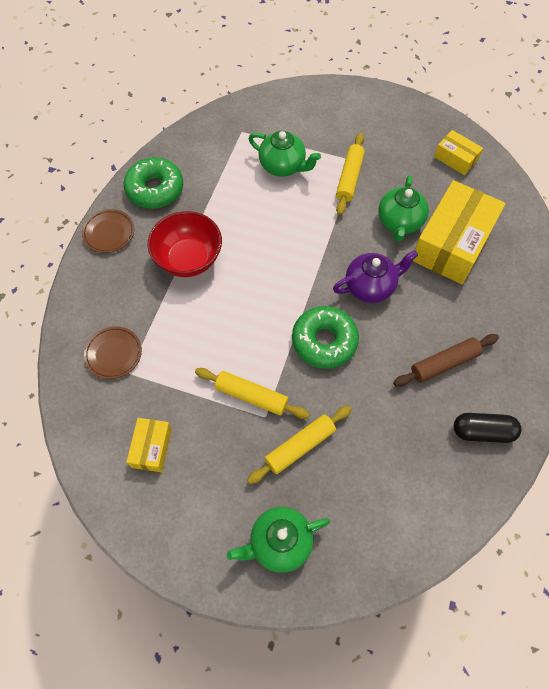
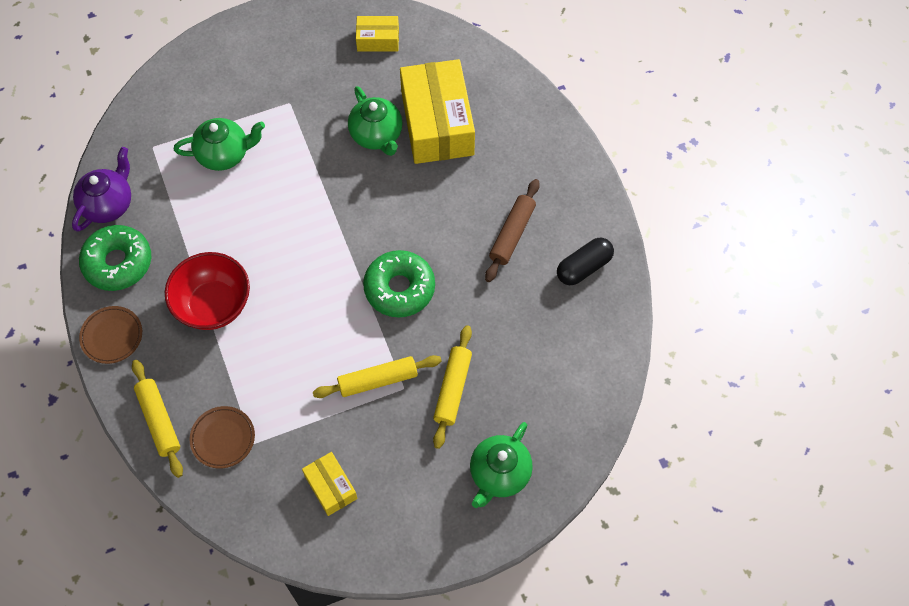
camera: 40 degrees left, 0 degrees up
purple teapot [333,250,418,303] -> purple teapot moved to [72,147,131,232]
yellow rolling pin [336,133,365,215] -> yellow rolling pin moved to [132,360,183,478]

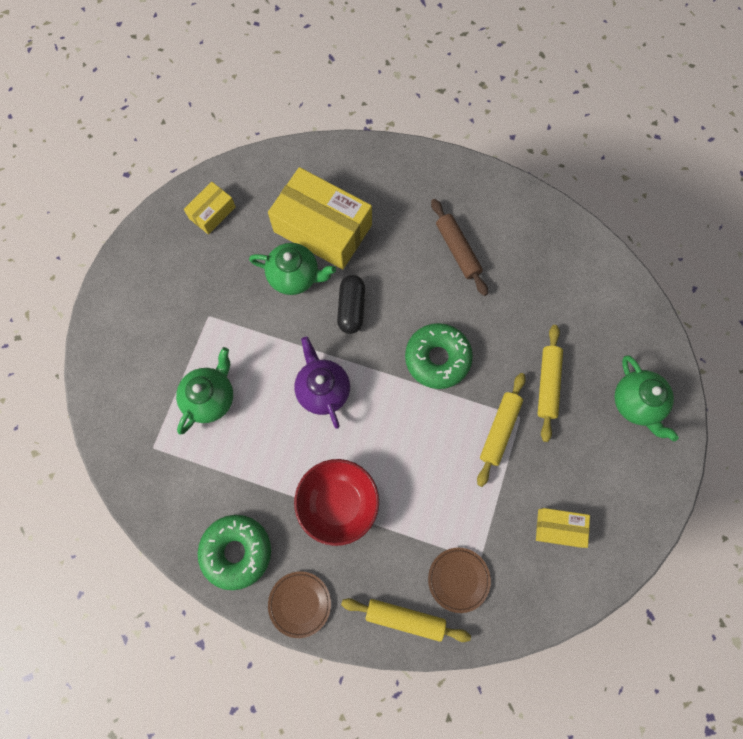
camera: 50 degrees left, 10 degrees up
purple teapot [72,147,131,232] -> purple teapot moved to [295,337,350,429]
yellow rolling pin [433,325,472,449] -> yellow rolling pin turned 45 degrees clockwise [538,325,563,442]
black capsule [557,238,614,285] -> black capsule moved to [337,275,365,334]

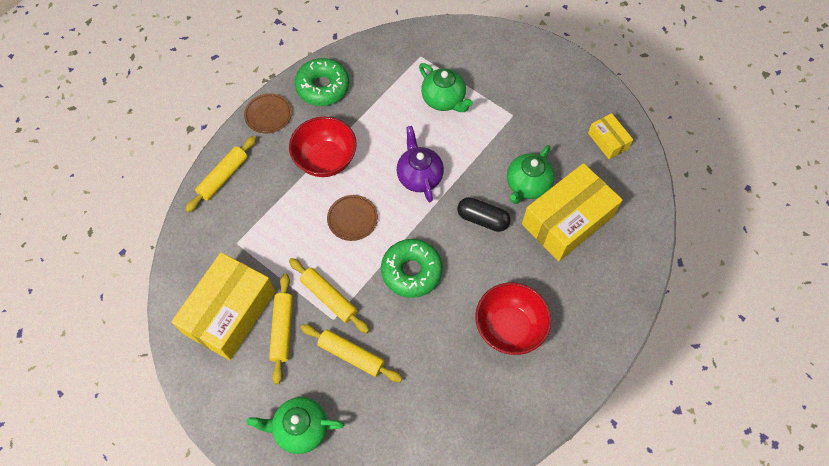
camera: 110 degrees right, 10 degrees down
purple teapot [295,337,350,429] -> purple teapot turned 105 degrees counterclockwise [397,126,444,202]
brown plate [428,548,491,613] -> brown plate moved to [327,195,378,241]
brown rolling pin [431,199,488,296] -> red bowl [475,283,551,355]
yellow box [536,508,590,548] -> yellow box [171,253,276,360], size x2.04
none -> yellow rolling pin [269,273,293,384]

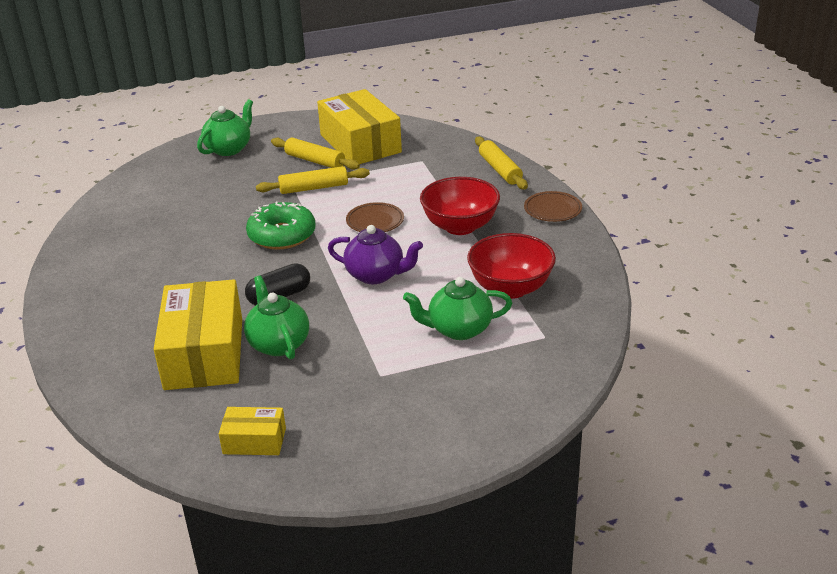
camera: 125 degrees right, 30 degrees down
green donut [294,58,349,106] -> none
yellow rolling pin [301,324,402,382] -> none
red bowl [475,283,551,355] -> red bowl moved to [467,233,556,299]

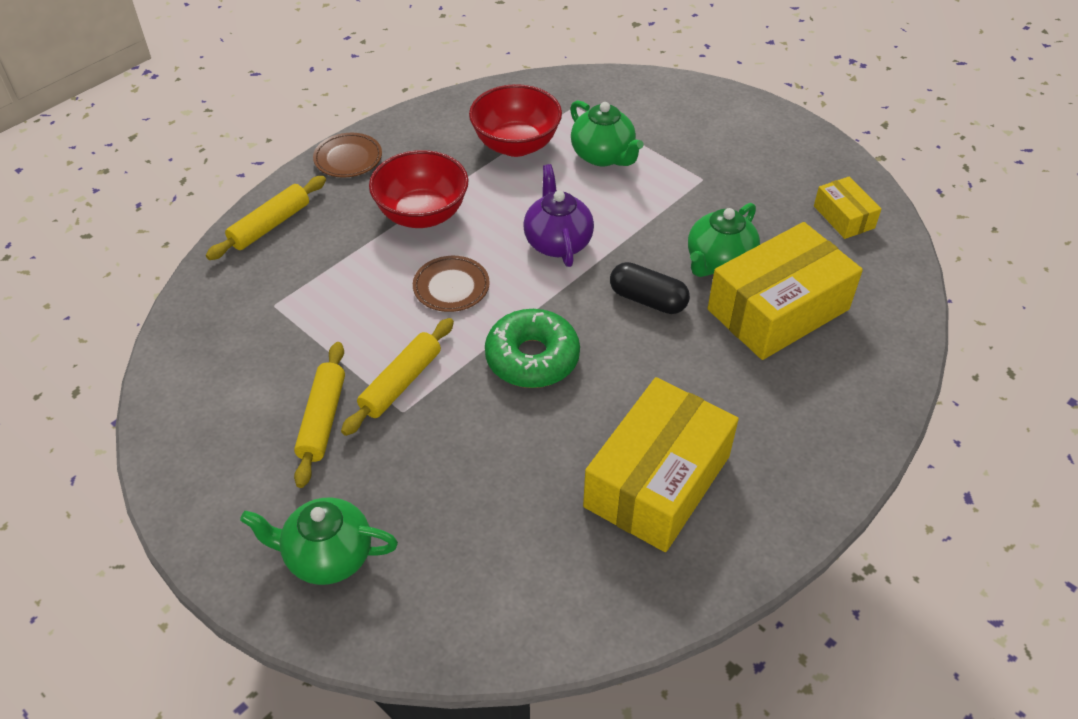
camera: 120 degrees left, 15 degrees up
yellow rolling pin [256,166,370,194] -> yellow rolling pin turned 75 degrees clockwise [341,318,454,436]
yellow box [317,89,402,164] -> yellow box moved to [583,377,739,552]

